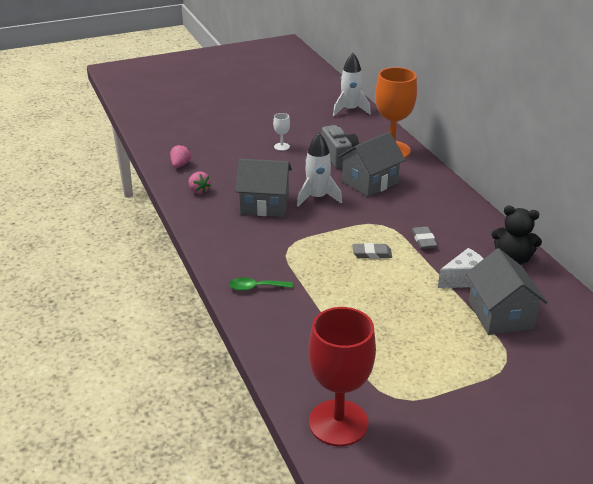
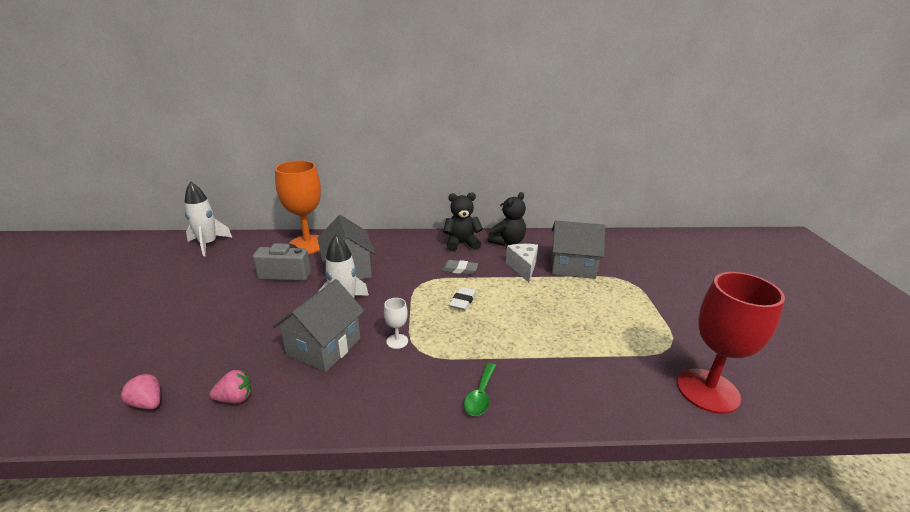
camera: 70 degrees left, 5 degrees down
white goblet [273,113,290,151] -> white goblet moved to [384,298,408,349]
grey eraser [352,243,392,259] -> white eraser [449,287,476,310]
none -> black teddy bear [443,192,483,251]

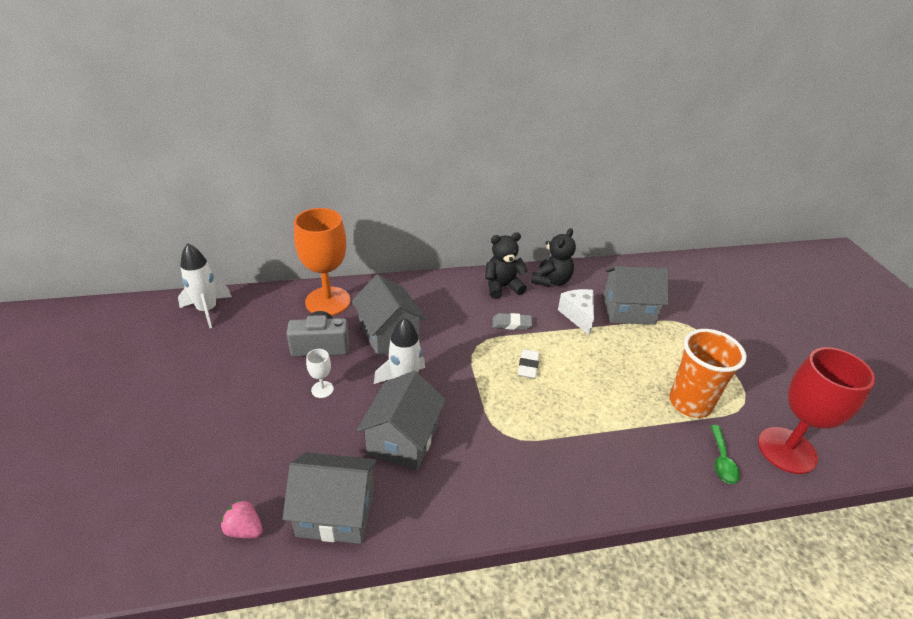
camera: 10 degrees left, 10 degrees up
pink strawberry [210,370,251,403] -> grey house [283,452,377,544]
white goblet [384,298,408,349] -> white goblet moved to [306,349,334,398]
green spoon [464,363,496,416] -> green spoon moved to [710,425,740,484]
none -> orange cup [669,329,746,418]

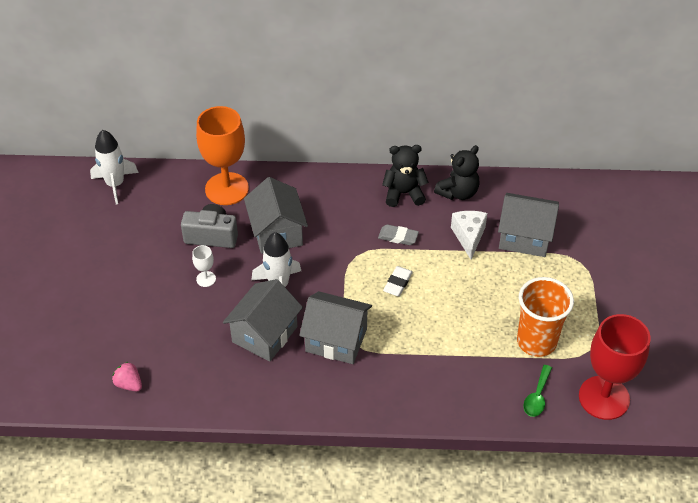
camera: 15 degrees right, 10 degrees up
grey house [283,452,377,544] -> grey house moved to [299,291,372,364]

